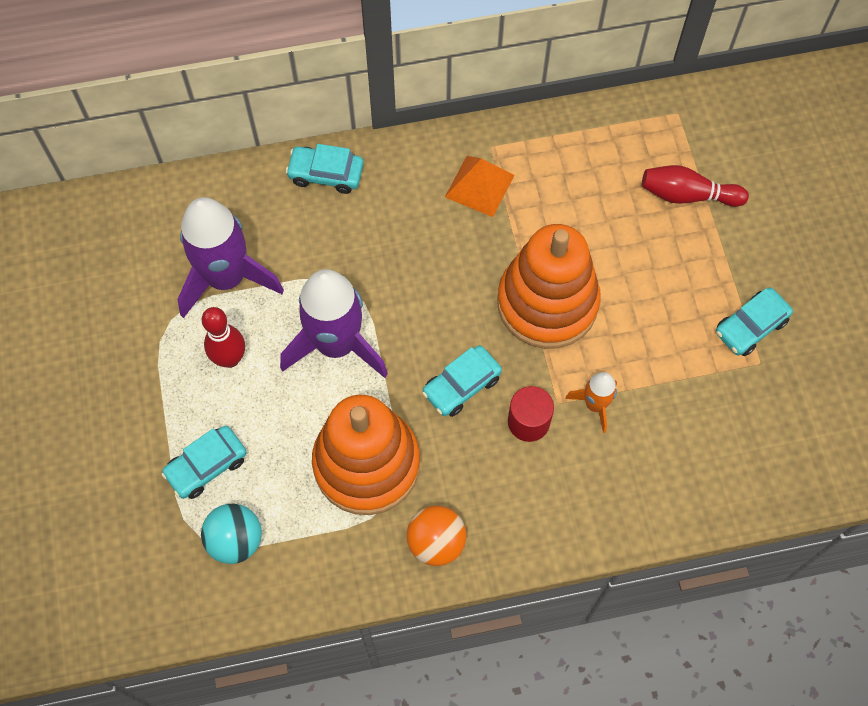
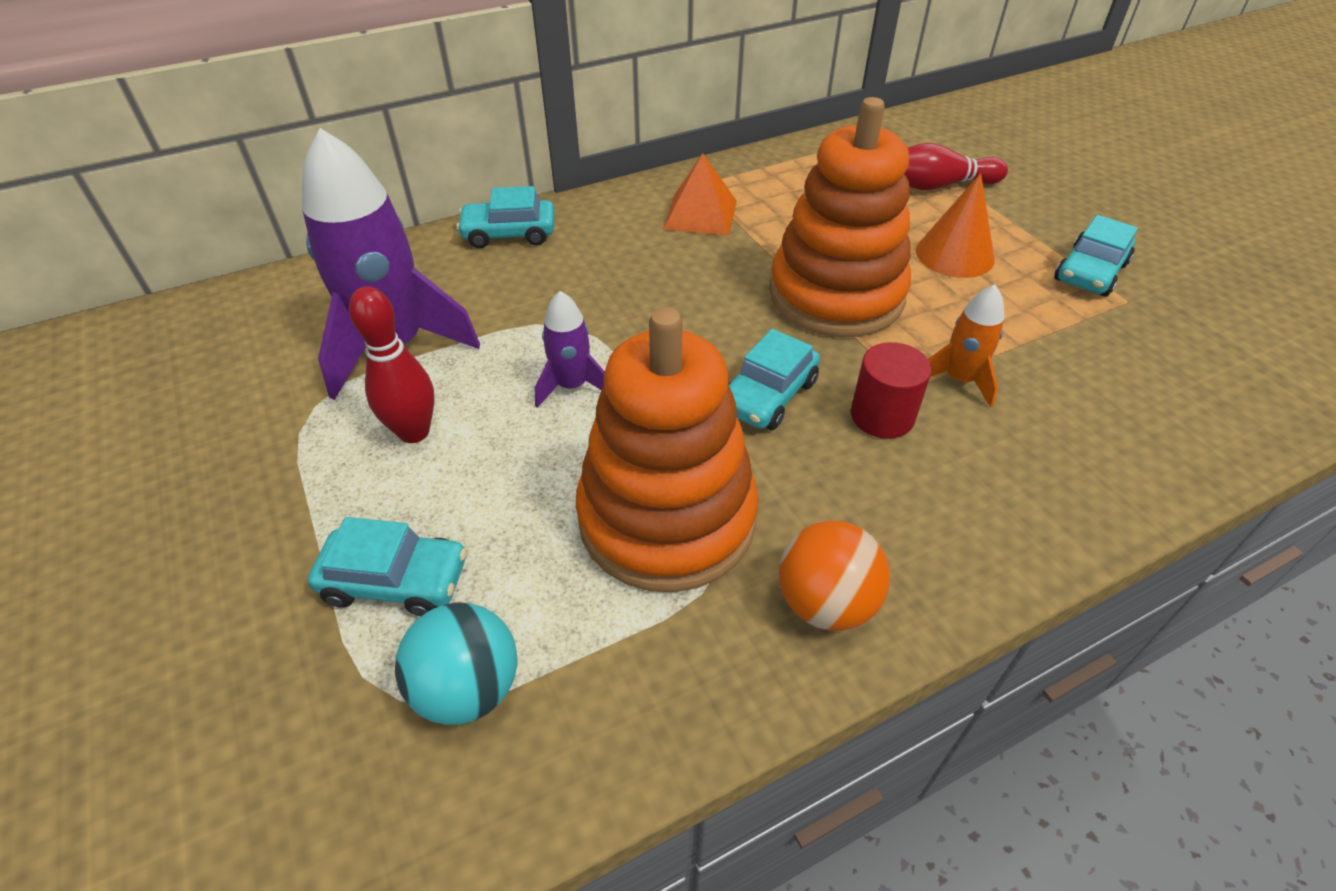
camera: 15 degrees left, 20 degrees down
turquoise car [161,426,247,499] -> turquoise car turned 120 degrees counterclockwise [308,517,467,616]
purple rocket [280,269,388,378] -> purple rocket [535,291,605,408], size x0.49
none -> orange cone [916,173,994,278]

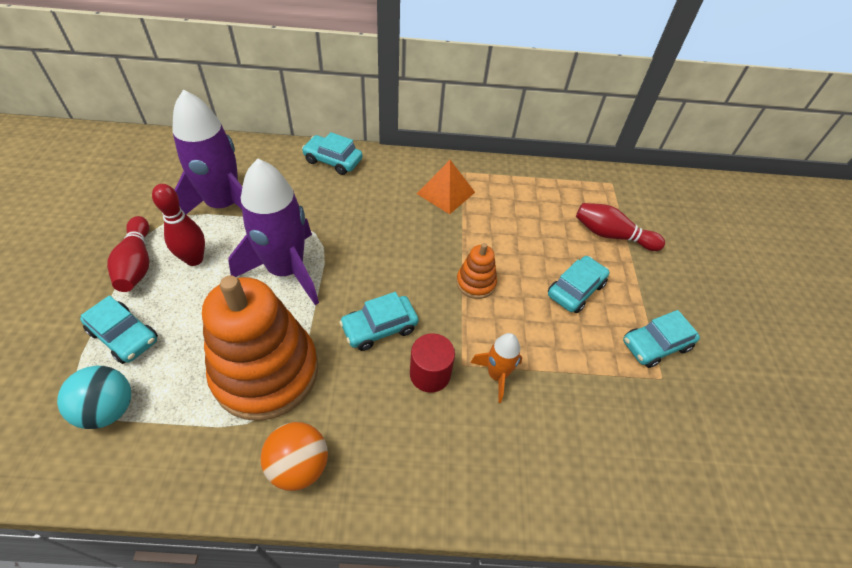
camera: 25 degrees right, 5 degrees up
purple rocket [535,291,605,408] -> purple rocket [228,159,319,305], size x2.03
orange stacking toy [769,97,911,337] -> orange stacking toy [456,243,497,299], size x0.45
orange cone [916,173,994,278] -> turquoise car [548,256,610,313]
none -> red bowling pin [107,216,149,292]

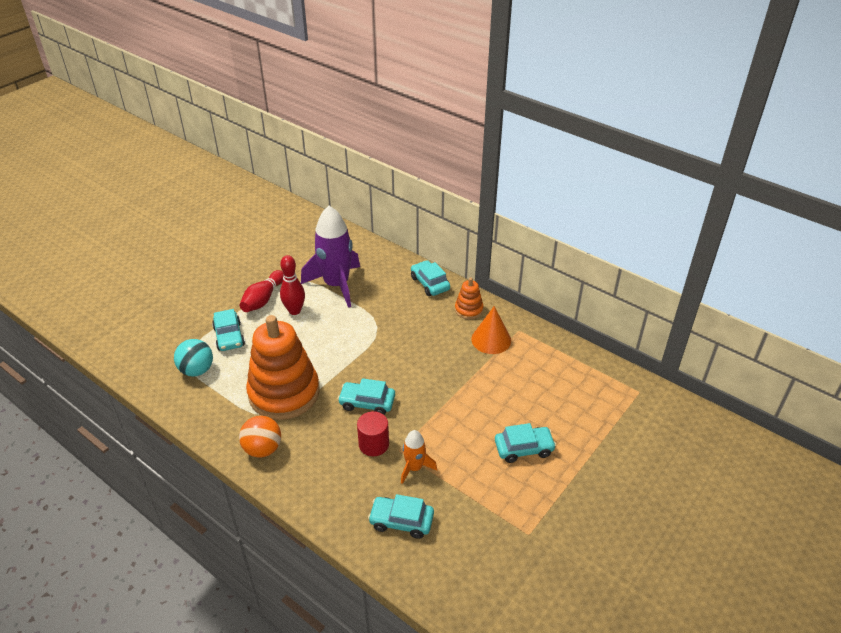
camera: 40 degrees right, 10 degrees down
purple rocket [228,159,319,305] -> none
orange pyramid [417,160,475,214] -> orange cone [471,306,511,354]
orange stacking toy [456,243,497,299] -> orange stacking toy moved to [455,278,484,319]
red bowling pin [576,203,665,251] -> none
turquoise car [623,310,700,368] -> turquoise car moved to [368,494,434,539]

